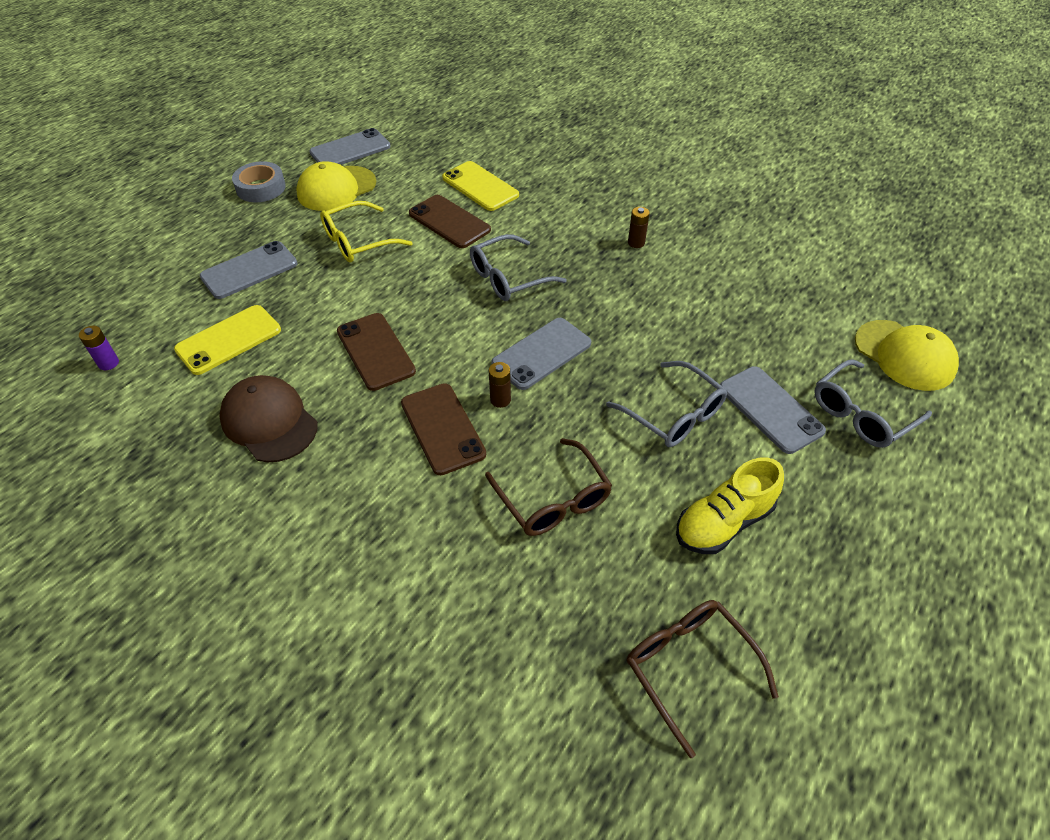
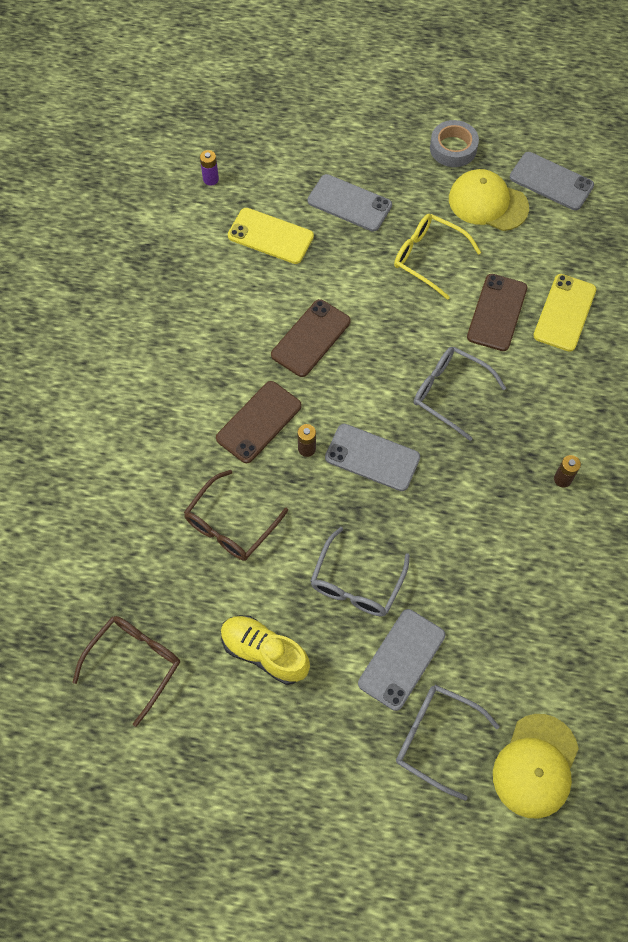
camera: 65 degrees right, 15 degrees up
brown cap [219,375,318,462] -> none

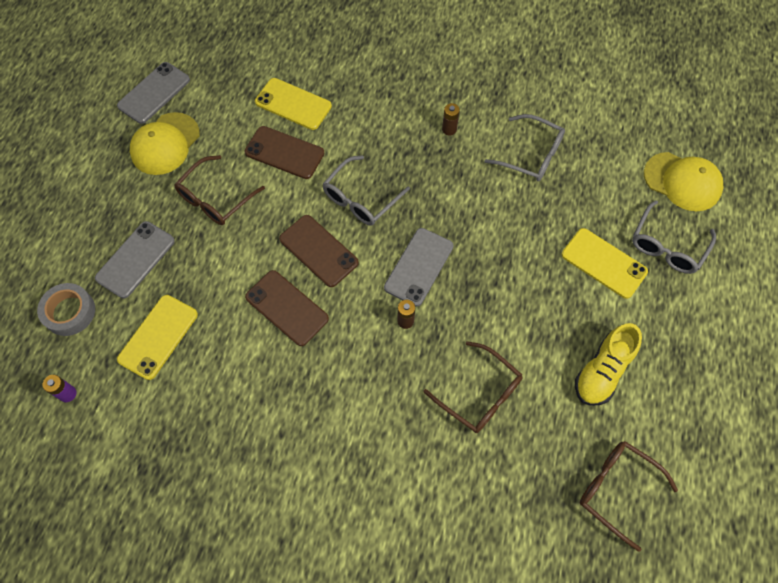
camera: 85 degrees left, 0 degrees up
brown phone [216,381,302,463] -> brown phone moved to [279,215,359,287]
grey glasses [310,527,410,617] -> grey glasses moved to [485,114,565,181]
grey phone [358,609,445,711] -> yellow phone [562,228,648,299]
yellow glasses [394,214,482,300] -> brown glasses [174,155,265,225]
grey tape [430,120,479,167] -> grey tape moved to [37,283,95,336]

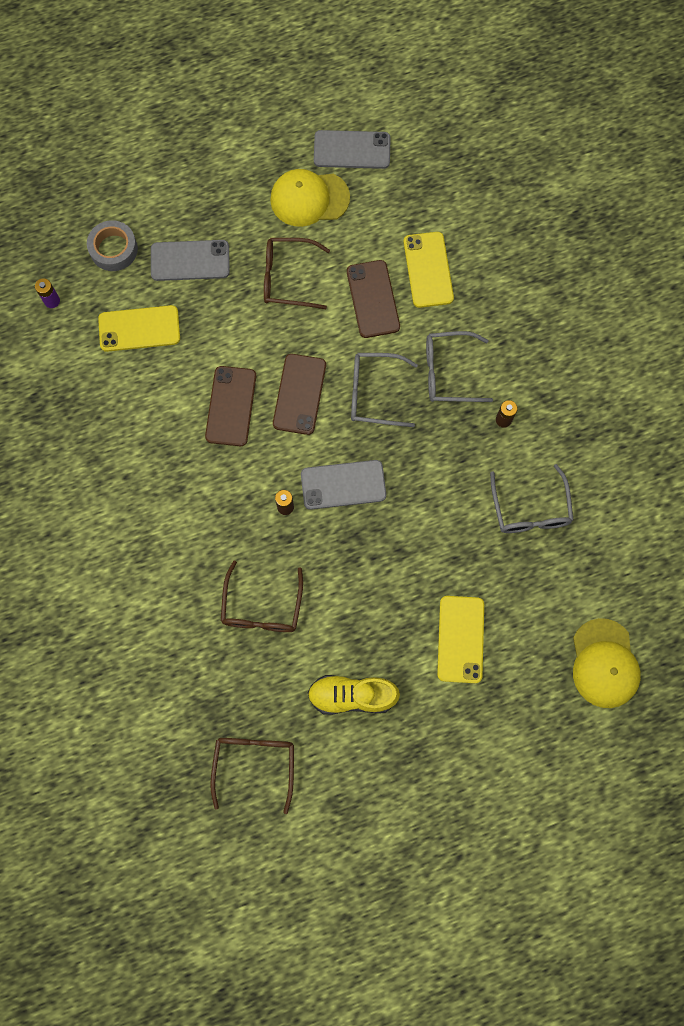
camera: 55 degrees right, 10 degrees up
grey glasses [632,200,716,274] -> grey glasses moved to [426,331,493,402]

